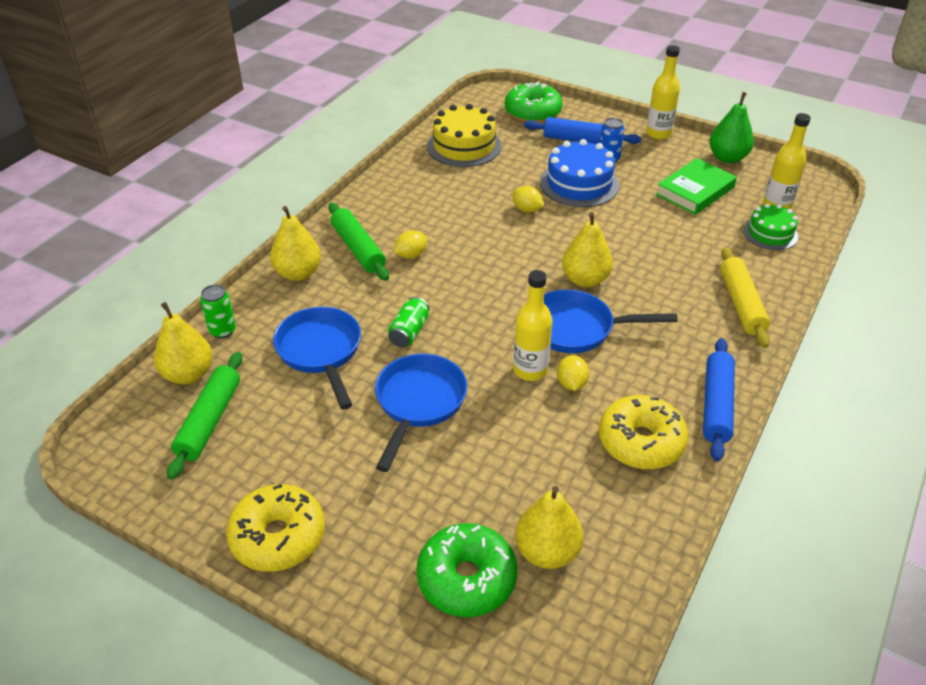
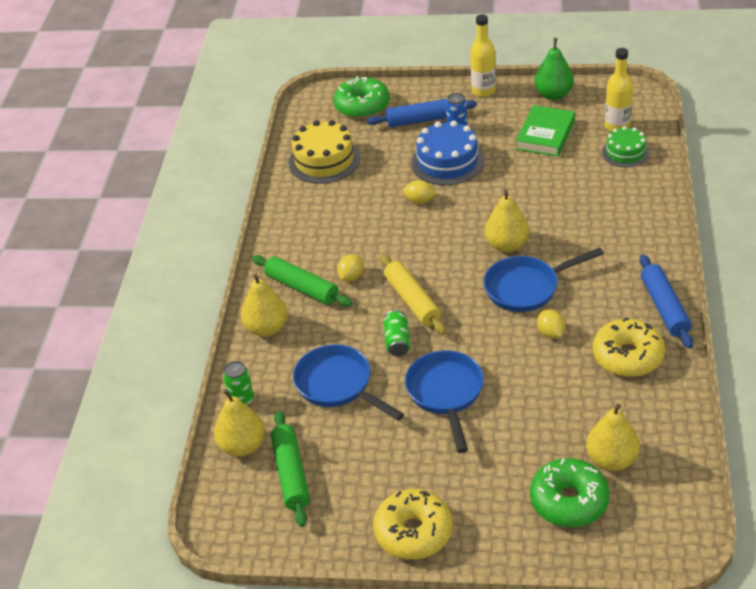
camera: 20 degrees left, 0 degrees up
yellow bottle [513,270,553,381] -> none
yellow rolling pin [720,247,770,348] -> yellow rolling pin moved to [380,254,446,335]

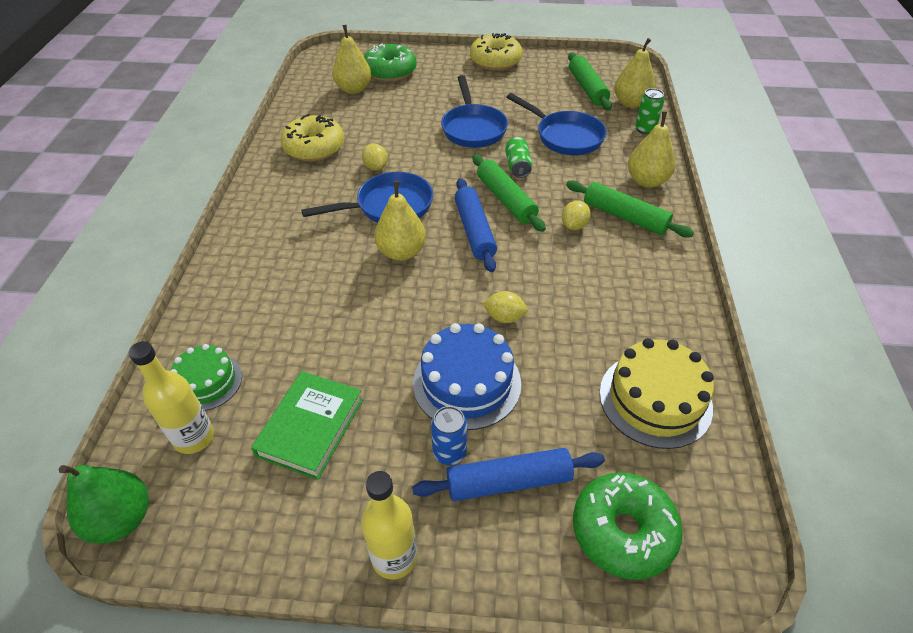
camera: 175 degrees right, 5 degrees up
yellow rolling pin [380,254,446,335] -> green rolling pin [472,154,546,232]
green pear [535,38,574,100] -> green pear moved to [59,465,149,544]
blue rolling pin [640,254,693,349] -> blue rolling pin moved to [455,178,497,272]

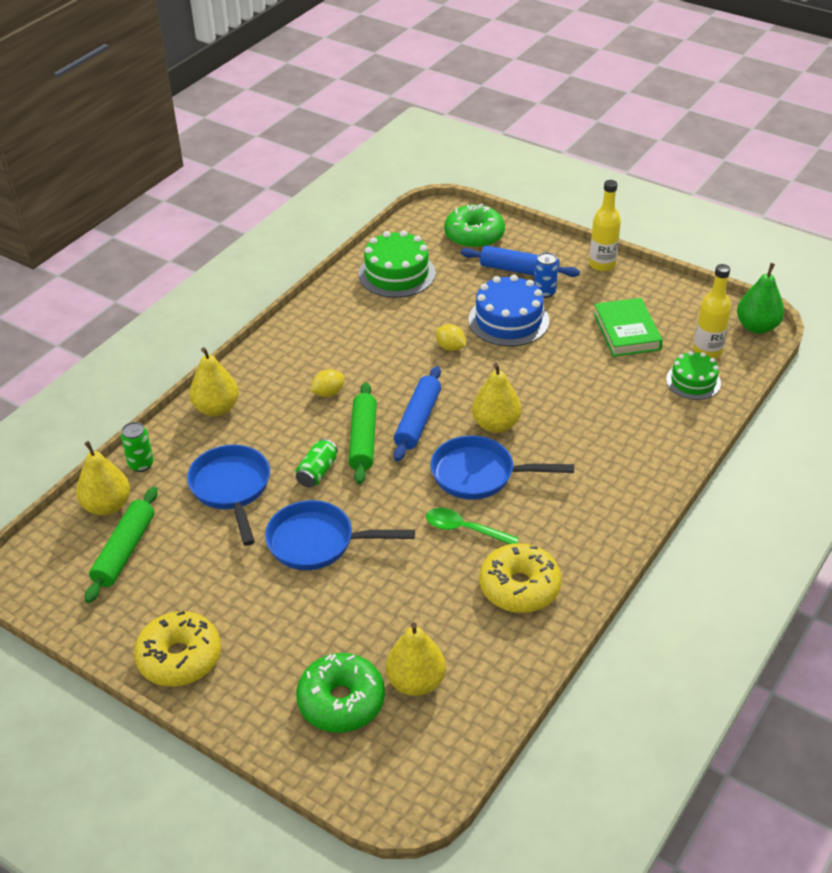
camera: 150 degrees left, 5 degrees down
green book [251,371,363,480] -> green book turned 60 degrees counterclockwise [594,298,663,357]
yellow lemon [362,143,388,171] -> green spoon [426,508,519,544]
blue pan [441,75,508,148] -> blue pan turned 105 degrees counterclockwise [265,500,415,570]
green rolling pin [566,180,694,238] -> none
yellow cake [599,338,714,449] -> green cake [359,230,436,298]

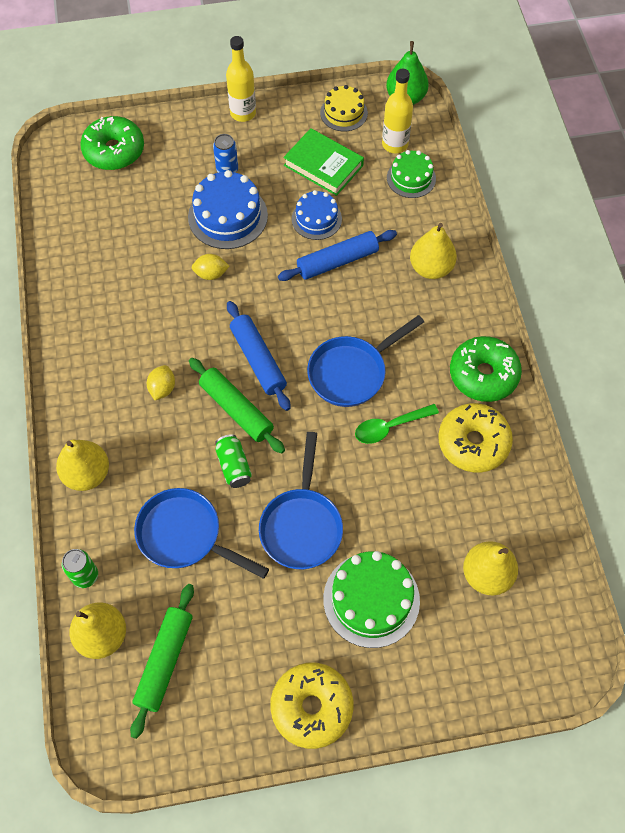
camera: 45 degrees left, 20 degrees up
green rolling pin [85,487,158,603] -> green rolling pin turned 45 degrees clockwise [130,584,194,739]
blue pan [265,500,415,570] -> blue pan turned 45 degrees counterclockwise [259,432,343,569]
green donut [296,653,385,733] -> green donut moved to [450,336,522,402]
green cake [359,230,436,298] -> green cake moved to [323,551,420,648]
blue rolling pin [461,245,580,277] -> blue rolling pin moved to [278,230,397,281]
yellow pear [472,363,522,433] -> yellow pear moved to [410,223,457,279]
none -> blue cake [292,190,342,240]
none -> yellow cake [320,85,368,131]

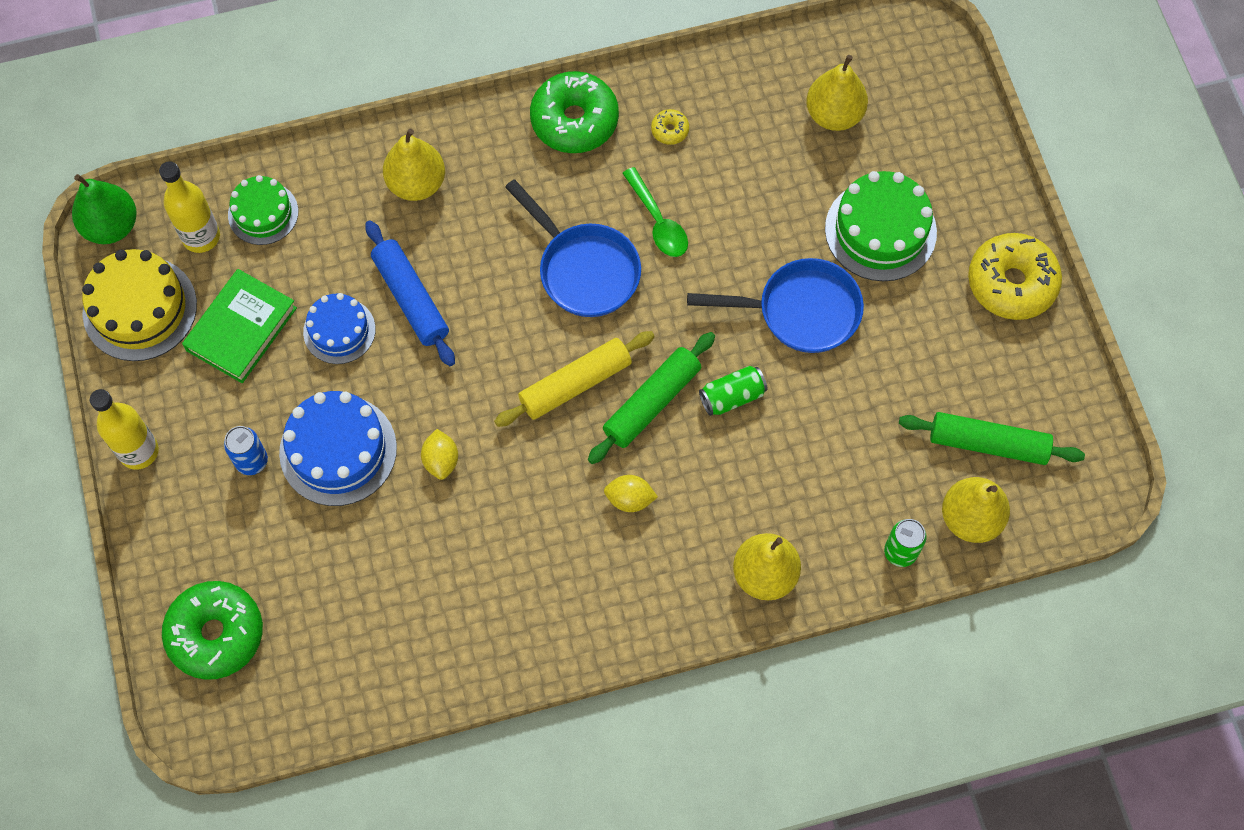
camera: 95 degrees left, 5 degrees up
blue pan [134,488,269,579] -> none
blue rolling pin [227,301,290,411] -> yellow rolling pin [494,331,655,427]
yellow cake [320,85,368,131] -> yellow cake [82,249,197,361], size x1.58
yellow donut [438,403,513,472] -> yellow donut [651,109,689,145], size x0.43

